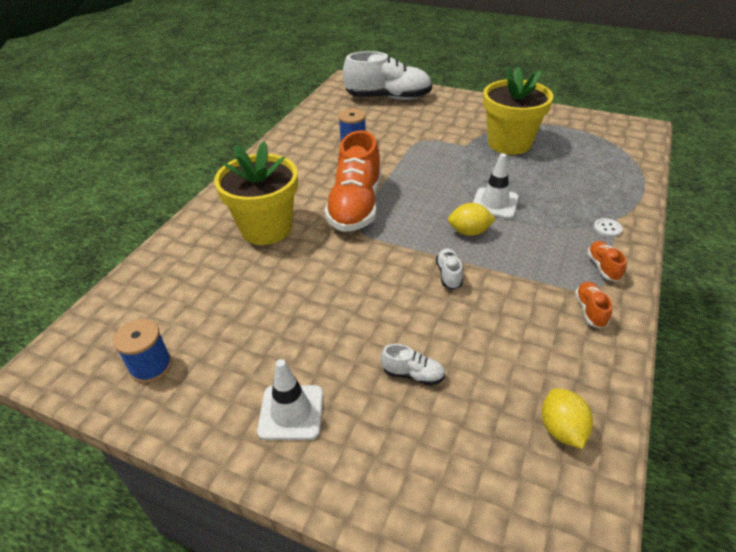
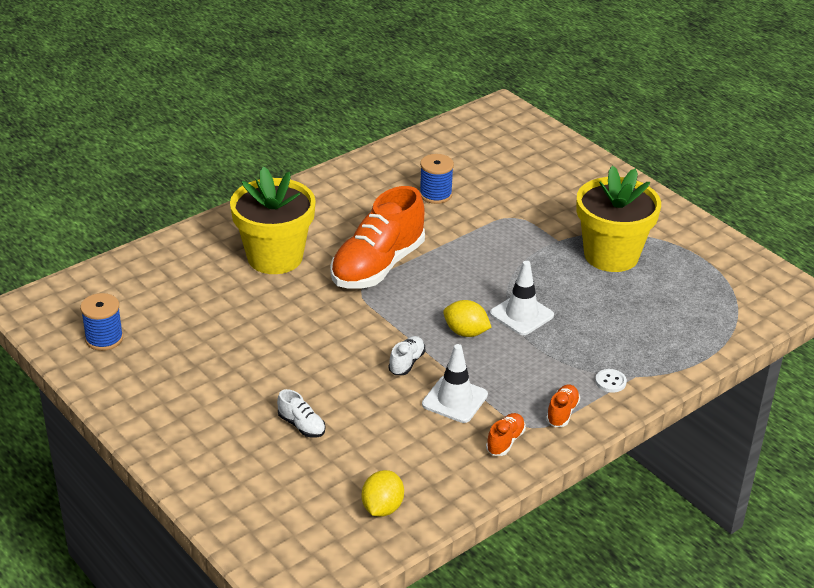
camera: 25 degrees right, 5 degrees down
white traffic cone [257,359,323,440] -> white traffic cone moved to [422,344,488,423]
white shoe [343,51,432,100] -> none

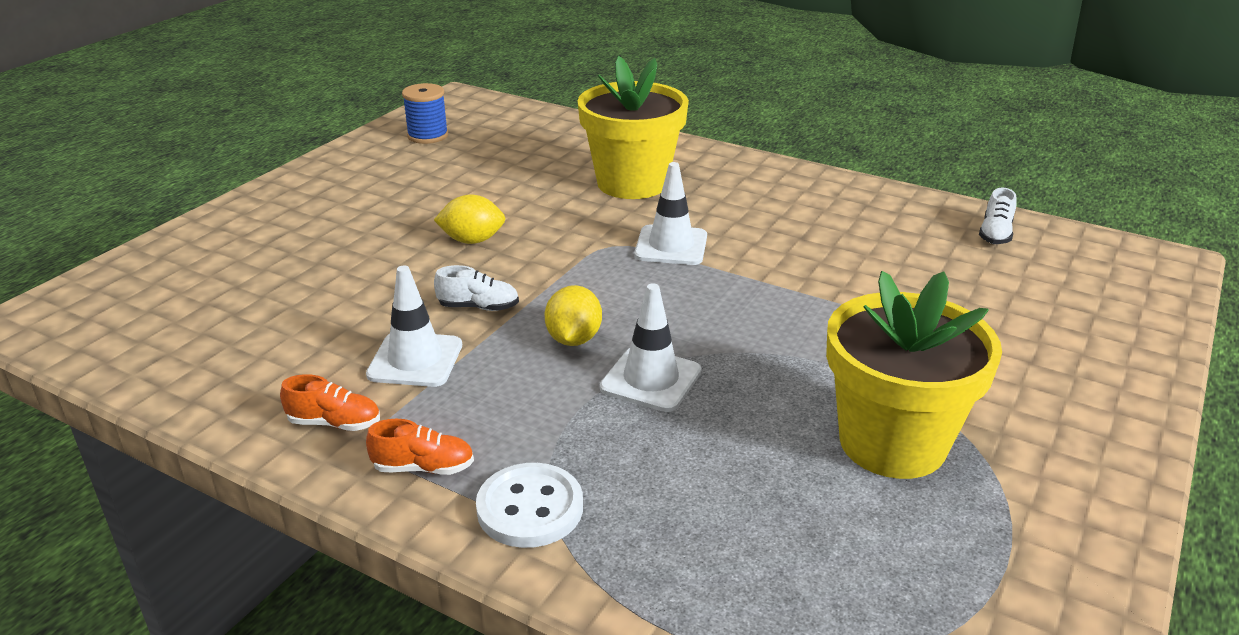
camera: 70 degrees right, 5 degrees down
white shoe [277,389,326,437] -> white shoe moved to [979,188,1016,244]
orange shoe [330,186,425,289] -> white traffic cone [634,162,707,265]
yellow lemon [362,470,404,517] -> yellow lemon moved to [434,194,506,244]
blue spool [420,154,454,204] -> none
white button [595,369,627,393] -> white button [476,463,583,548], size x1.83

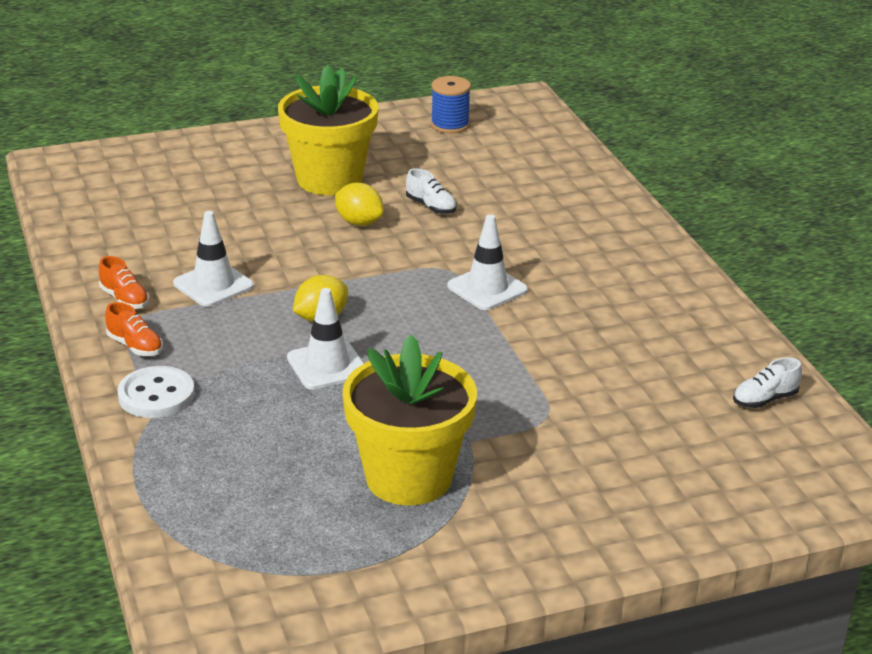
camera: 40 degrees right, 0 degrees up
white shoe [434,265,519,311] -> white shoe moved to [406,168,457,214]
yellow flower pot [577,56,689,199] -> yellow flower pot moved to [278,65,379,195]

